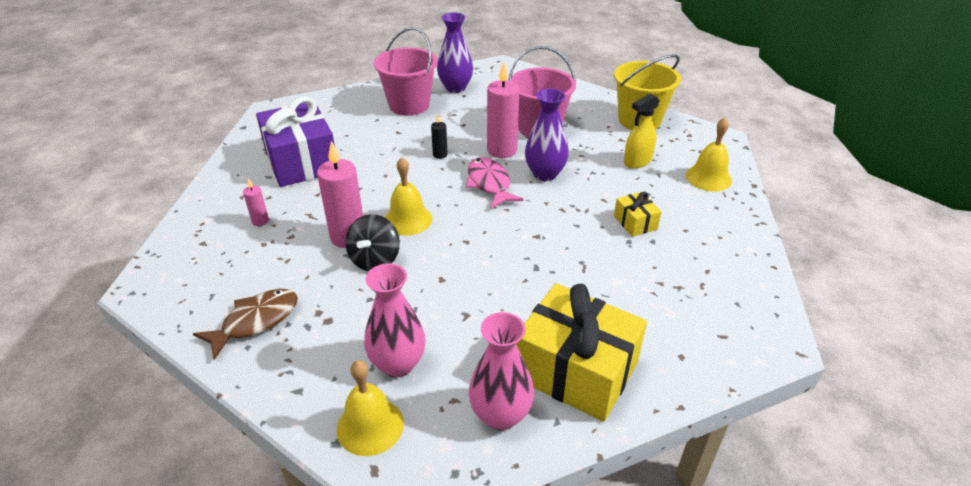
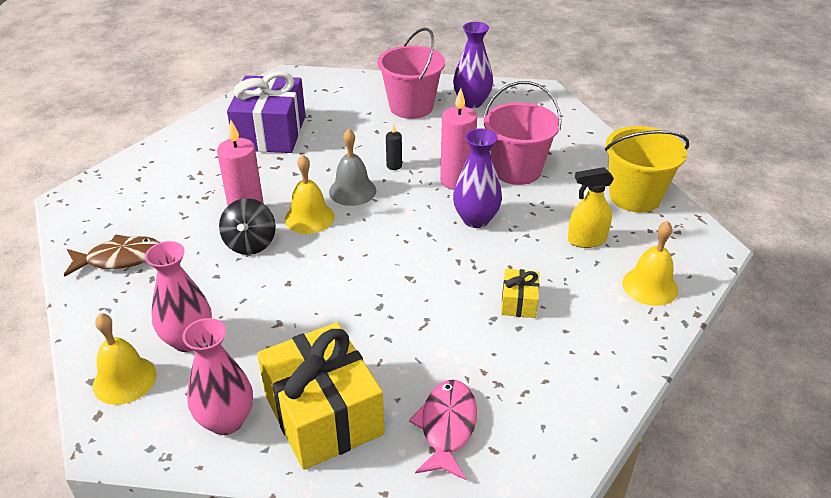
camera: 30 degrees right, 0 degrees up
pink candle [243,178,269,226] -> none
black spinning top [345,214,400,271] -> black spinning top turned 45 degrees counterclockwise [219,198,276,255]
pink fish [466,157,523,209] -> pink fish moved to [409,380,477,480]
none -> grey bell [329,129,376,206]

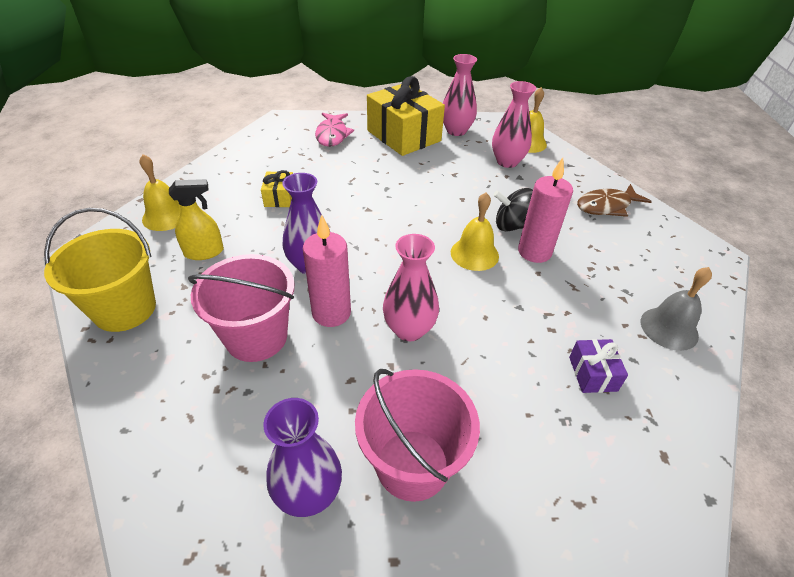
camera: 170 degrees right, 5 degrees up
black spinning top [219,198,276,255] -> black spinning top turned 75 degrees counterclockwise [494,188,533,231]
purple gift [227,71,305,153] -> purple gift [569,339,628,393], size x0.45
grey bell [329,129,376,206] -> grey bell moved to [641,267,712,351]
black candle [386,123,402,170] -> pink vase [383,234,439,341]

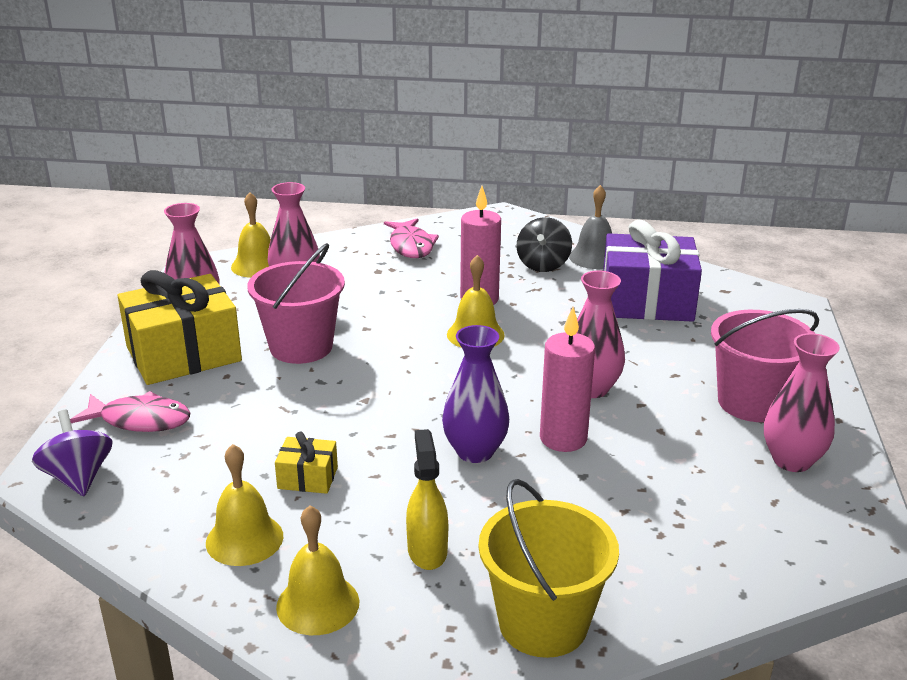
camera: 80 degrees left, 15 degrees down
pink bucket [188,254,294,362] -> pink bucket moved to [247,243,345,364]
purple vase [263,398,342,517] -> pink vase [764,333,840,472]
black spinning top [494,188,533,231] -> black spinning top moved to [516,217,572,272]
purple gift [569,339,628,393] -> purple gift [603,220,702,322], size x2.21
brown fish [577,184,652,217] -> pink fish [384,218,439,258]
none -> purple spinning top [32,410,113,496]
none -> yellow bell [206,444,283,566]

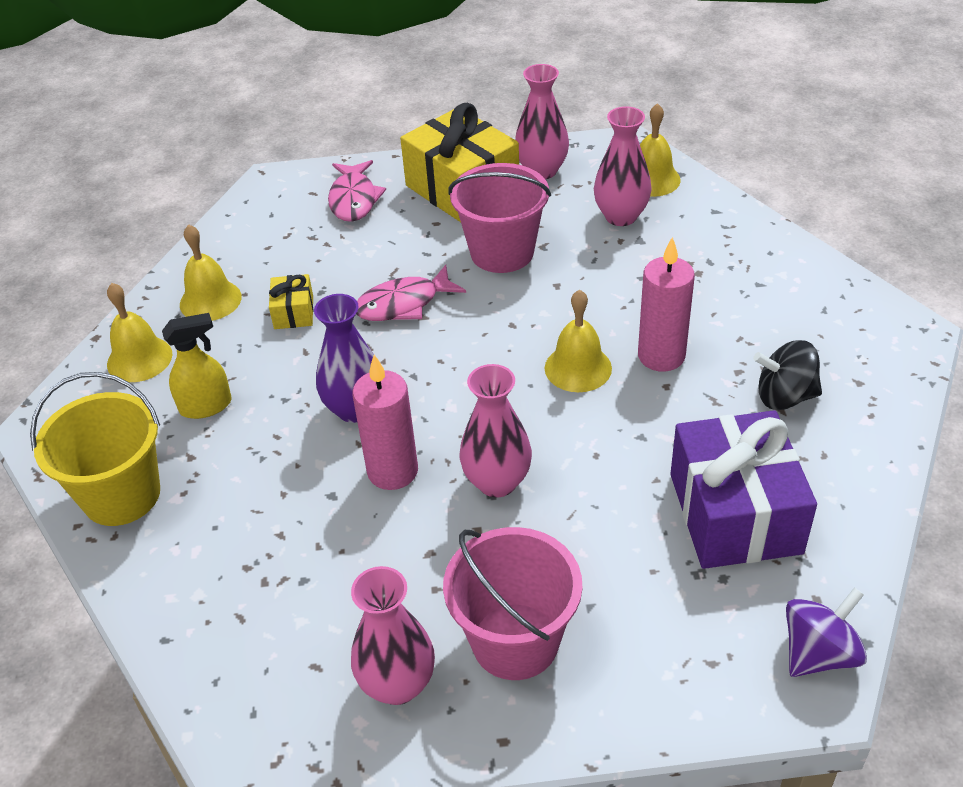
camera: 80 degrees right, 15 degrees up
purple spinning top [32,410,113,496] -> purple spinning top moved to [786,587,867,677]
pink fish [384,218,439,258] -> pink fish moved to [356,265,466,321]
grey bell [569,185,612,269] -> none

